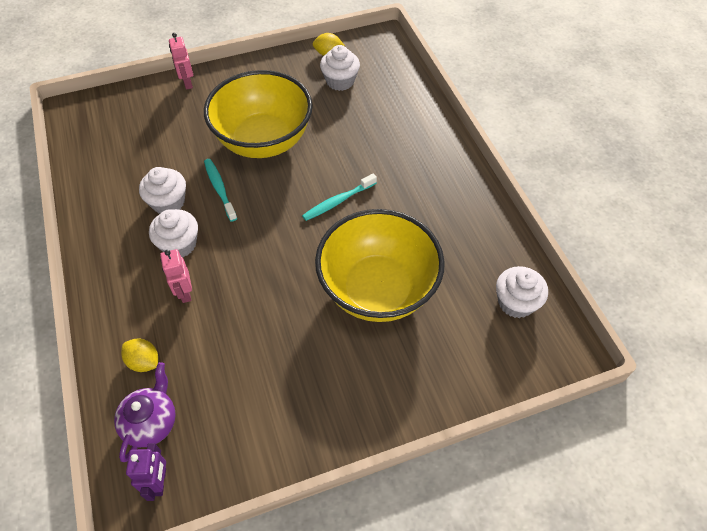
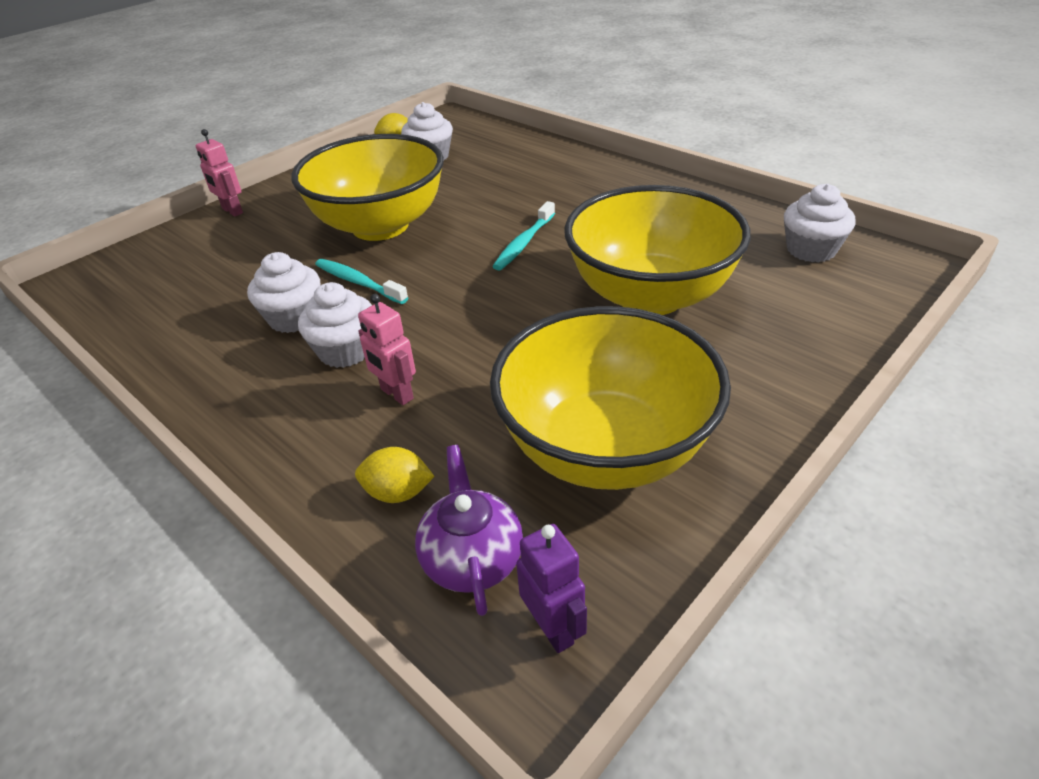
camera: 25 degrees left, 15 degrees down
none -> yellow bowl [490,306,731,490]

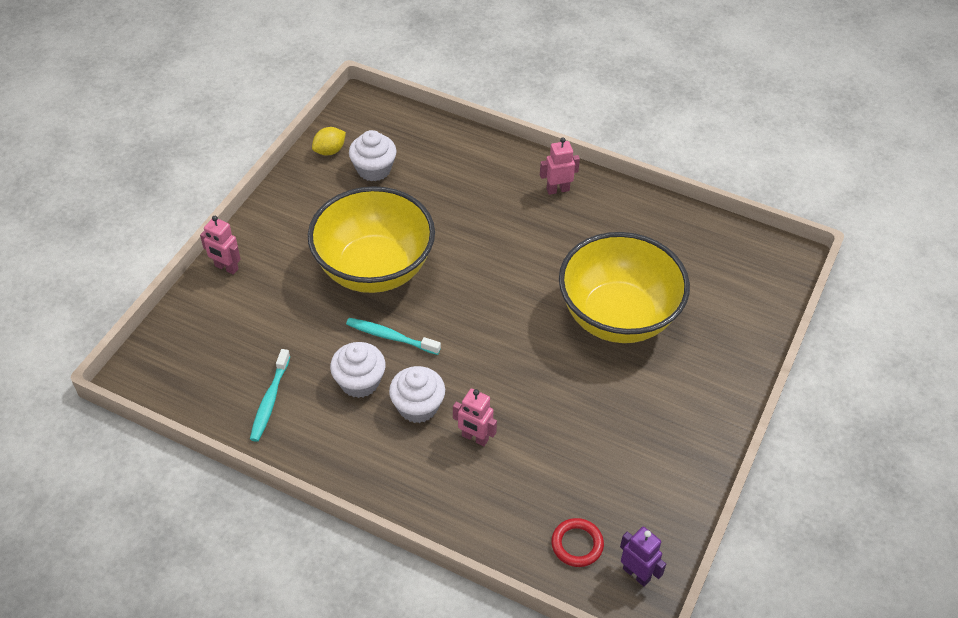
camera: 20 degrees left, 10 degrees up
yellow lemon [355,447,435,503] -> none
purple teapot [415,445,523,616] -> red ring [551,518,604,567]
yellow bowl [490,306,731,490] -> none
turquoise toothbrush [492,201,555,271] -> turquoise toothbrush moved to [250,349,290,442]
white cupcake [784,184,856,262] -> none
none -> pink robot [540,138,580,195]

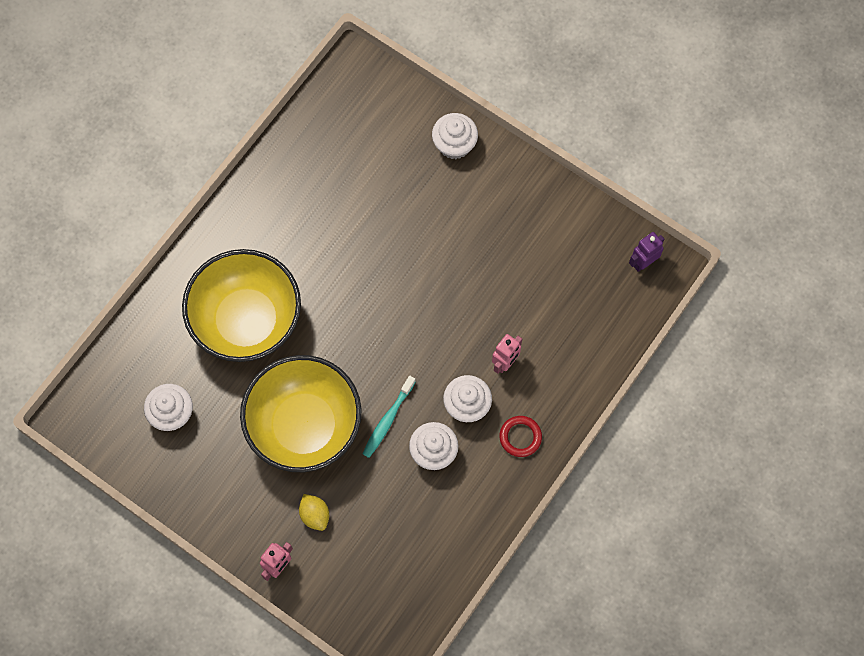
camera: 80 degrees left, 20 degrees up
turquoise toothbrush [250,349,290,442] -> none
yellow lemon [312,127,346,155] -> yellow lemon moved to [299,494,329,531]
pink robot [540,138,580,195] -> none
red ring [551,518,604,567] -> red ring moved to [499,416,542,457]
yellow bowl [559,232,690,343] -> yellow bowl moved to [182,249,301,362]
none -> white cupcake [432,113,478,159]

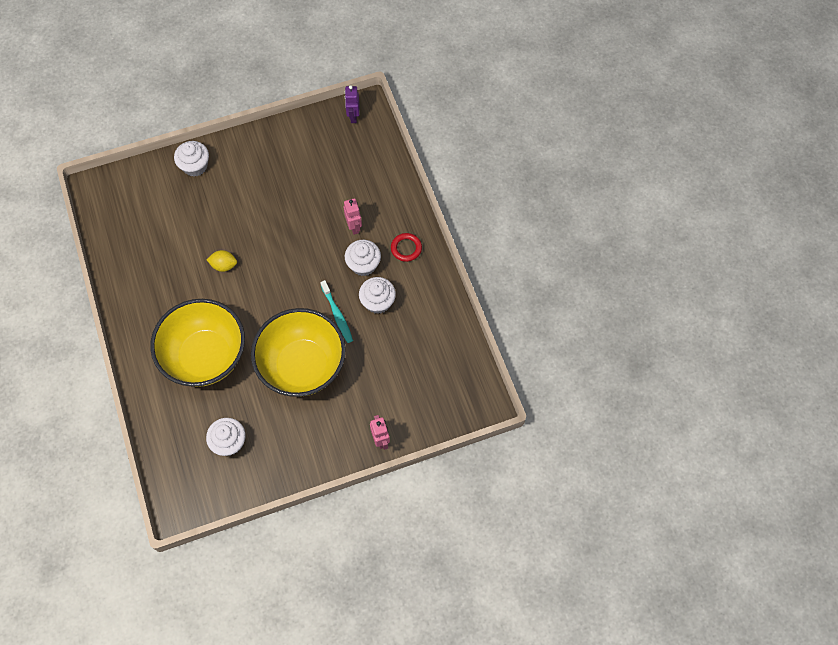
camera: 55 degrees left, 5 degrees down
yellow lemon [299,494,329,531] -> yellow lemon moved to [207,250,237,272]

